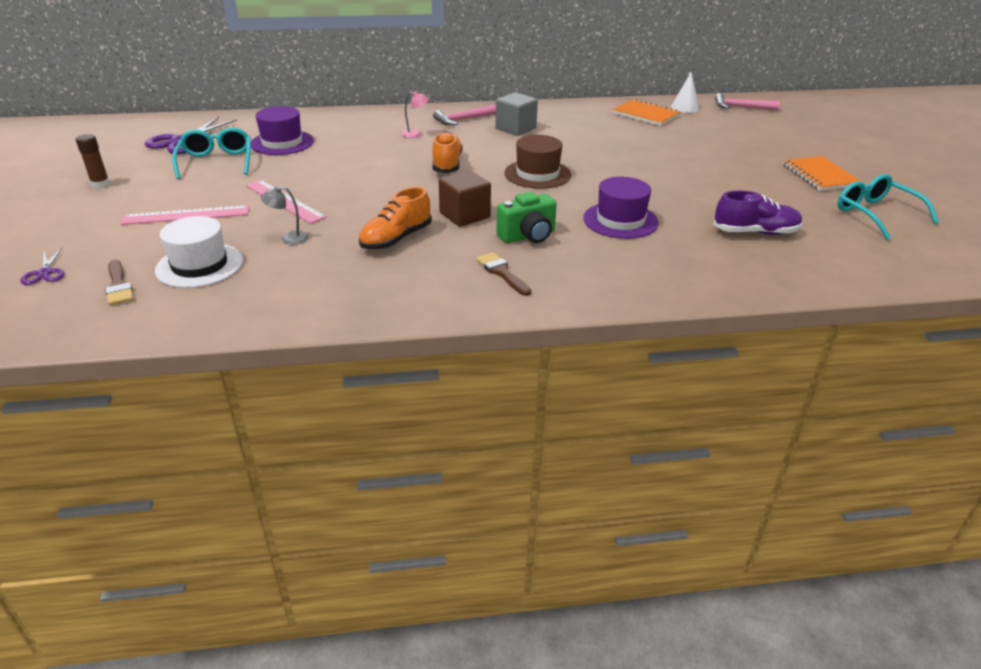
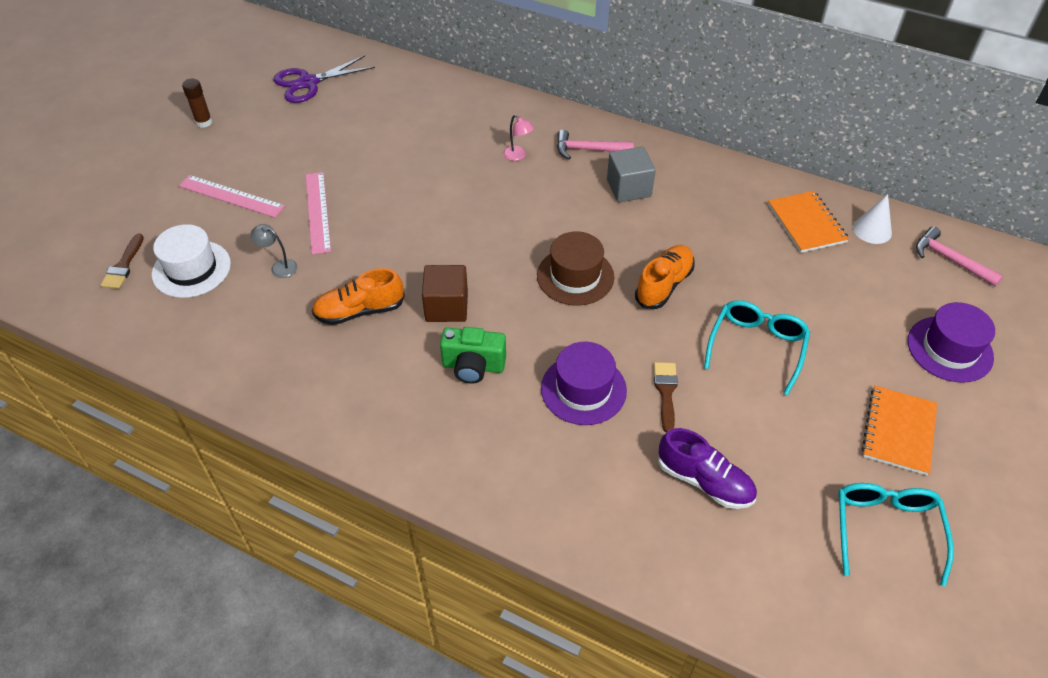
camera: 35 degrees right, 15 degrees up
purple scissors [20,248,64,285] -> none
turquoise glasses [172,127,251,179] -> turquoise glasses moved to [704,300,810,395]
purple hat [251,106,314,155] -> purple hat moved to [908,302,995,383]
orange shoe [432,131,462,173] -> orange shoe moved to [635,245,695,309]
brown brush [476,252,531,296] -> brown brush moved to [654,362,678,433]

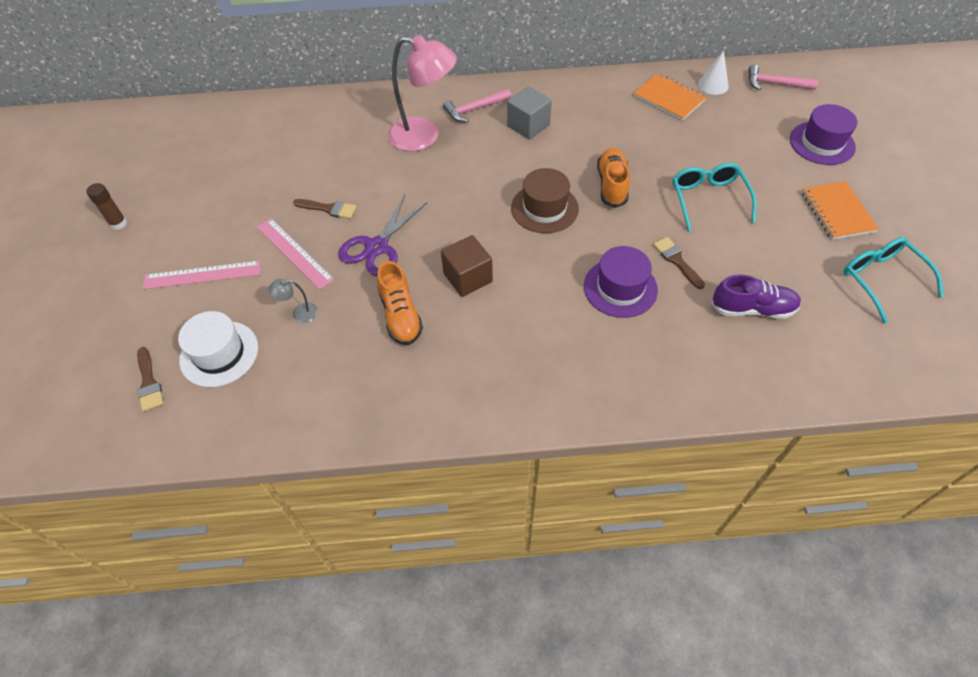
camera: 30 degrees left, 5 degrees up
purple scissors [273,55,375,103] -> purple scissors moved to [338,195,428,276]
orange shoe [312,268,405,325] -> orange shoe turned 60 degrees counterclockwise [377,261,423,345]
green camera [440,327,506,383] -> none
pink lamp [503,115,534,161] -> pink lamp [388,35,457,152], size x2.46
none -> brown brush [293,199,357,219]

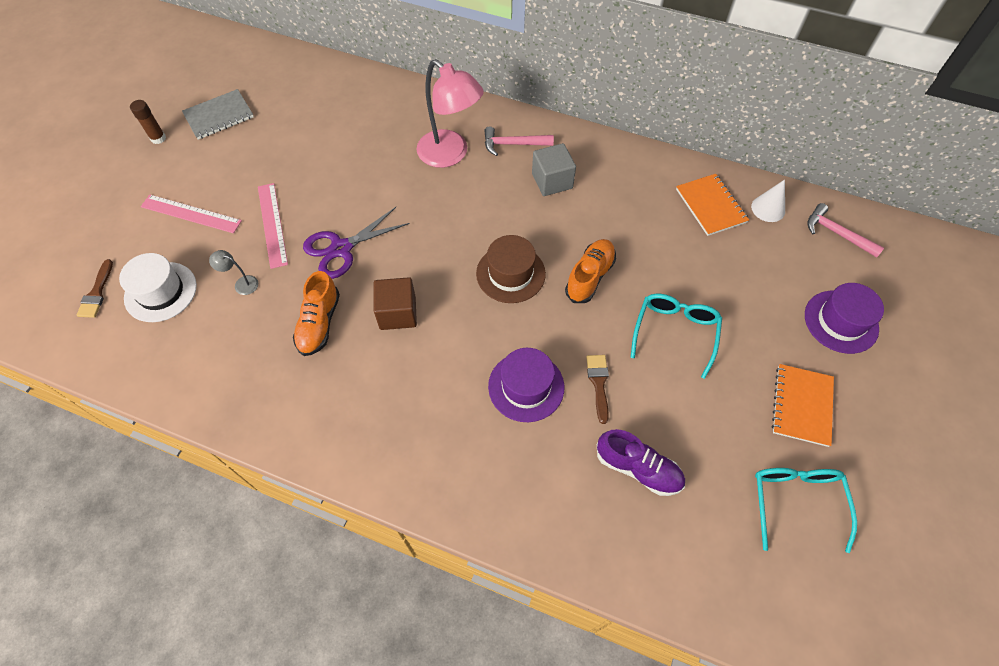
camera: 25 degrees right, 5 degrees up
brown brush [293,199,357,219] -> none
none -> grey notebook [182,89,254,140]

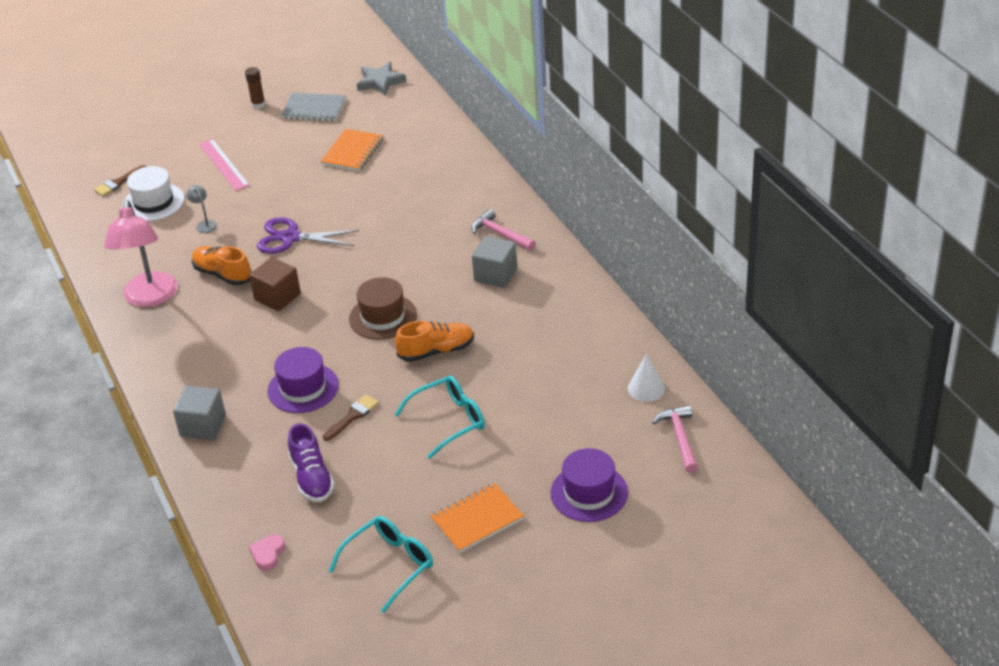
camera: 45 degrees right, 20 degrees down
pink ruler [258,183,288,269] -> none
orange shoe [293,271,340,356] -> orange shoe turned 75 degrees clockwise [192,246,252,286]
pink lamp [417,59,484,168] -> pink lamp moved to [104,200,178,307]
orange notebook [676,174,749,236] -> orange notebook moved to [321,129,383,171]
none -> grey cube [173,386,226,440]
none -> pink heart [249,534,285,571]
none -> grey star [357,62,406,96]

